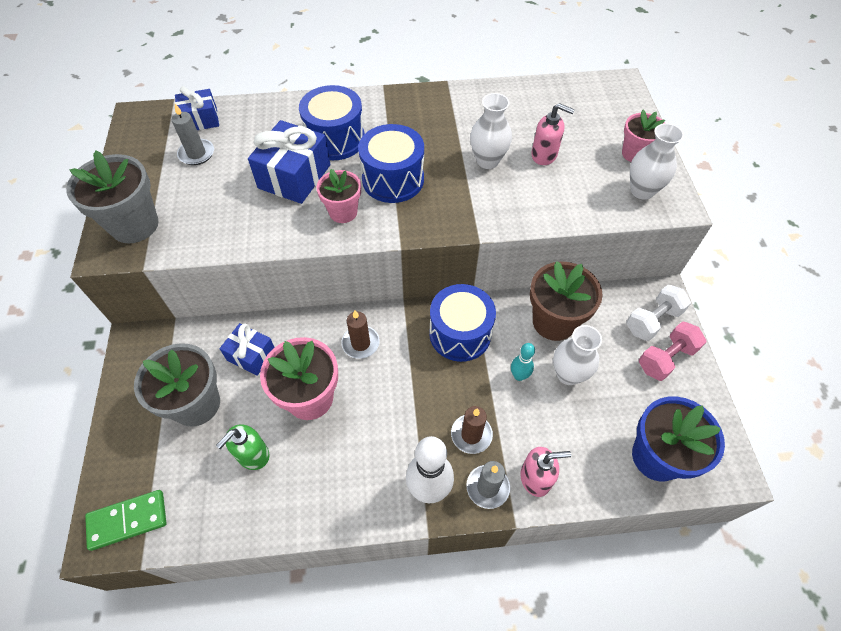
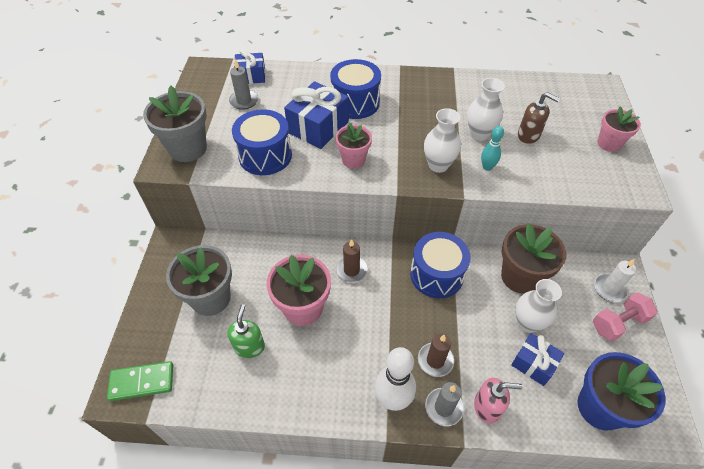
camera: 10 degrees right, 5 degrees down
green soap dispenser [216,424,270,470] -> green soap dispenser turned 135 degrees clockwise [227,304,265,358]
blue gift [220,323,275,376] -> blue gift moved to [511,333,564,386]
blue drum [358,124,424,203] -> blue drum moved to [232,109,292,175]
turquoise bowling pin [511,343,535,381] -> turquoise bowling pin moved to [481,126,504,171]
pink soap dispenser [531,103,575,165] -> brown soap dispenser [518,92,560,144]
white dumbbell [627,285,691,341] -> white candle [594,259,636,302]
white vase [630,123,684,200] -> white vase moved to [424,108,461,173]

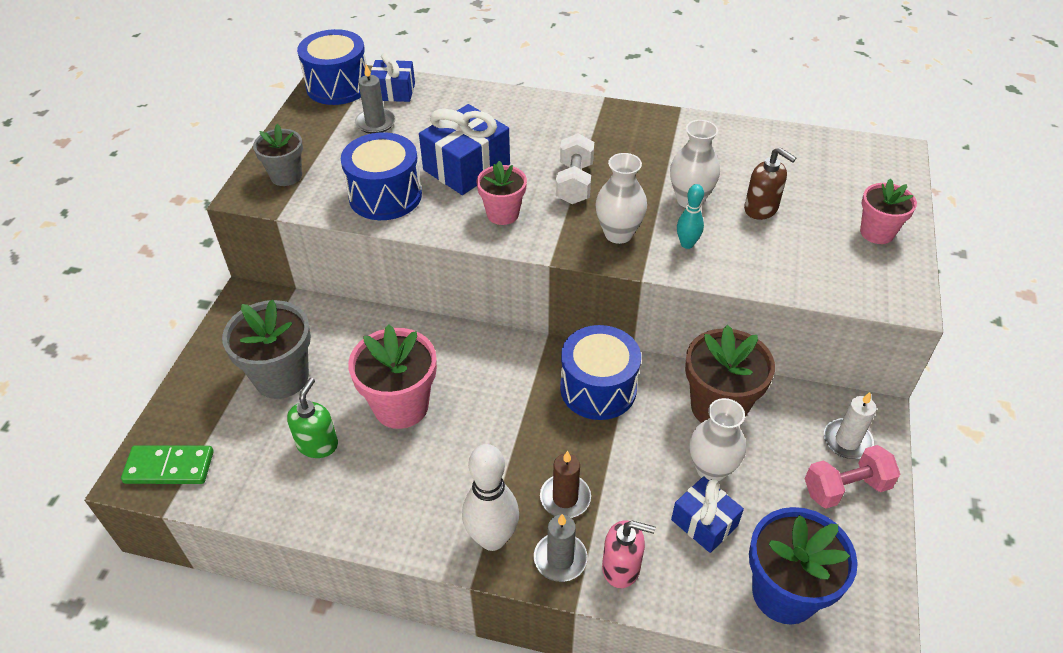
camera: 10 degrees right, 5 degrees down
grey flower pot [143,86,207,162] -> grey flower pot [253,124,303,186], size x0.61
blue drum [330,59,381,119] -> blue drum moved to [297,29,367,105]
brown candle [336,239,368,282] -> none
none -> white dumbbell [556,133,594,204]

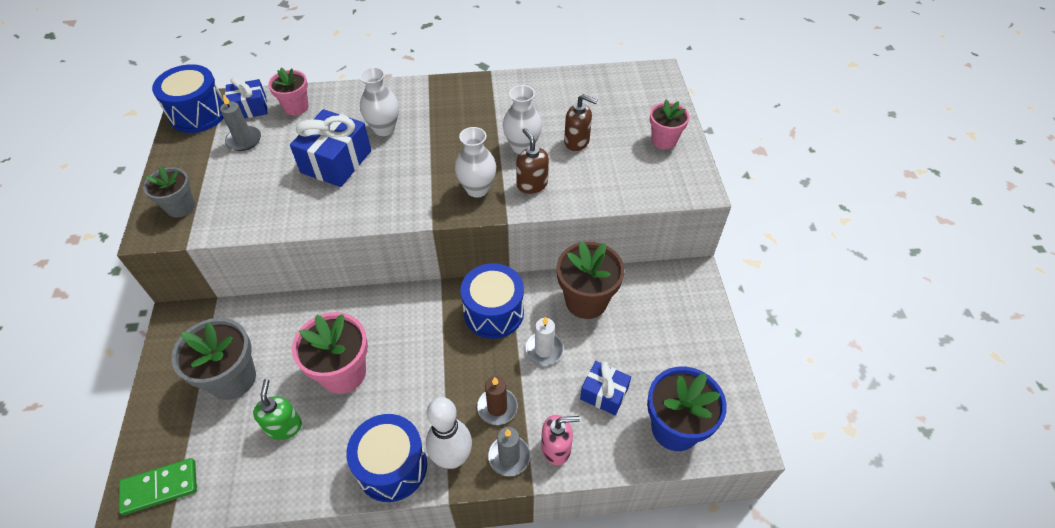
camera: 20 degrees left, 5 degrees up
blue drum [341,132,422,220] -> blue drum moved to [346,414,427,502]
pink flower pot [477,161,527,225] -> pink flower pot moved to [268,68,309,115]
white dumbbell [556,133,594,204] -> none
turquoise bowling pin [677,184,704,249] -> brown soap dispenser [516,128,549,194]
white vase [690,398,746,481] -> white vase moved to [360,67,399,136]
pink dumbbell [805,445,900,508] -> none
white candle [824,392,877,459] -> white candle moved to [525,316,563,365]

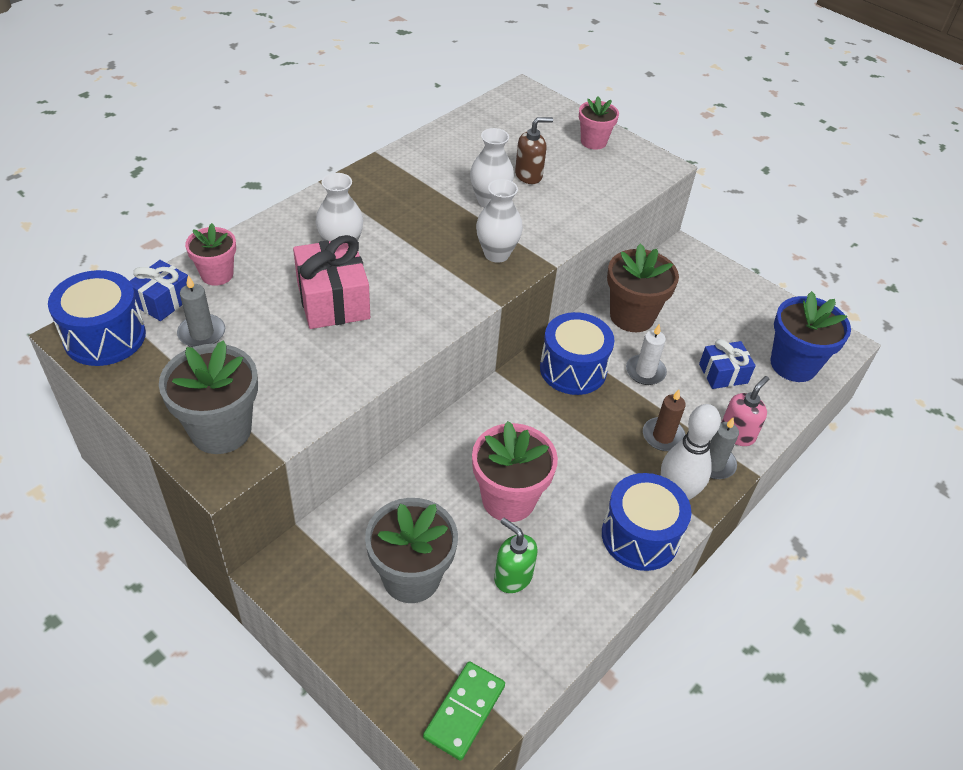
camera: 45 degrees left, 5 degrees down
grey flower pot [143,166,195,218] -> grey flower pot [159,340,258,454], size x1.63
blue gift [290,109,371,187] -> pink gift [293,235,370,329]
brown soap dispenser [516,128,549,194] -> none

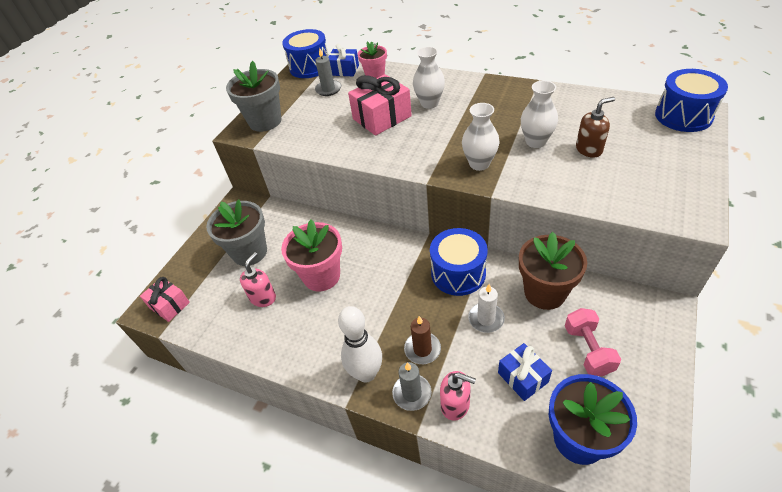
camera: 80 degrees right, 0 degrees up
green domino [423,661,505,761] -> pink gift [140,277,190,322]
green soap dispenser [494,518,537,593] -> pink soap dispenser [240,252,276,307]
brown soap dispenser [515,117,553,184] -> brown soap dispenser turned 75 degrees counterclockwise [576,97,615,158]
pink flower pot [579,96,619,150] -> none
blue drum [602,473,691,571] -> blue drum moved to [655,69,728,132]
none -> pink dumbbell [565,308,621,376]

